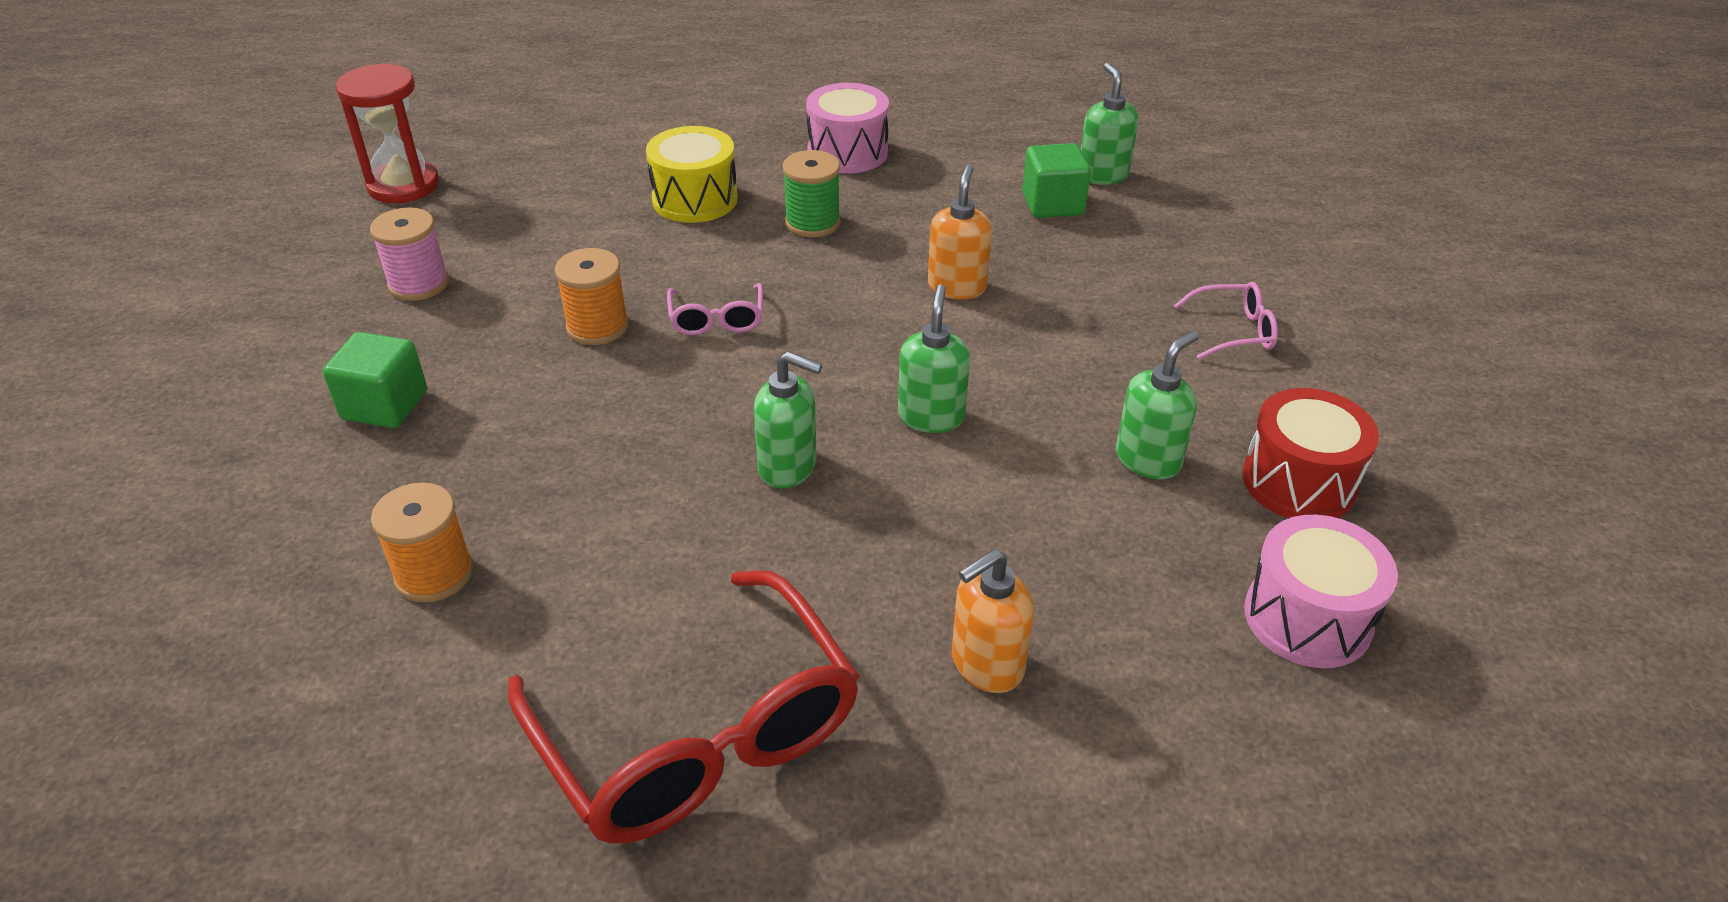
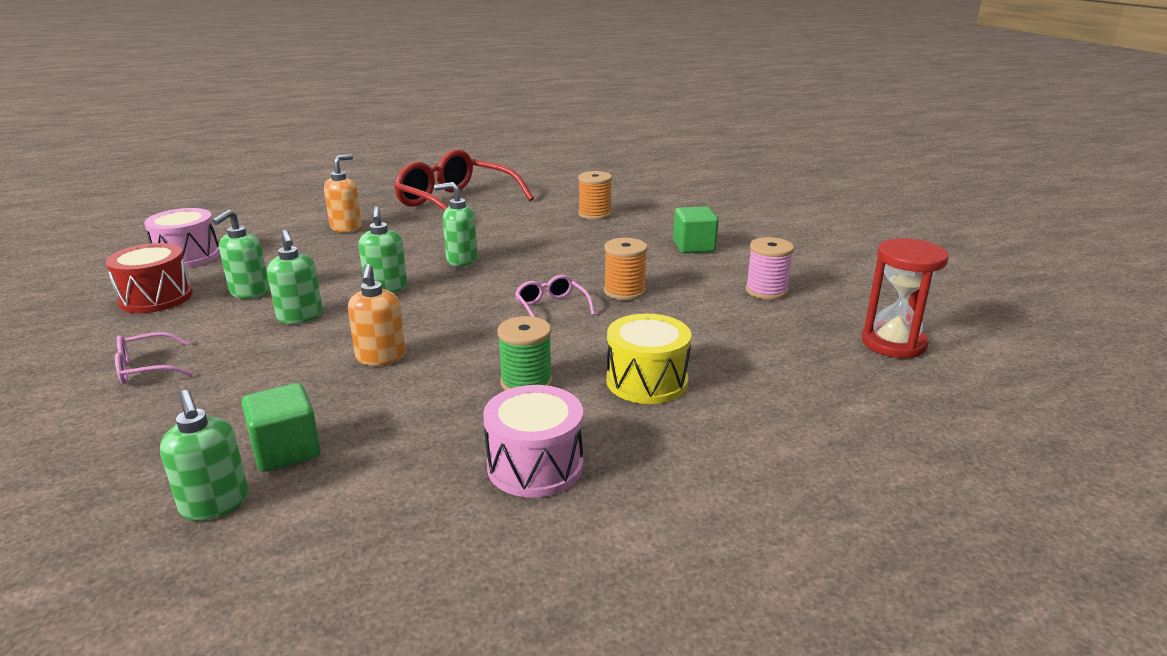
camera: 160 degrees right, 15 degrees down
none -> green soap dispenser [267,230,323,324]

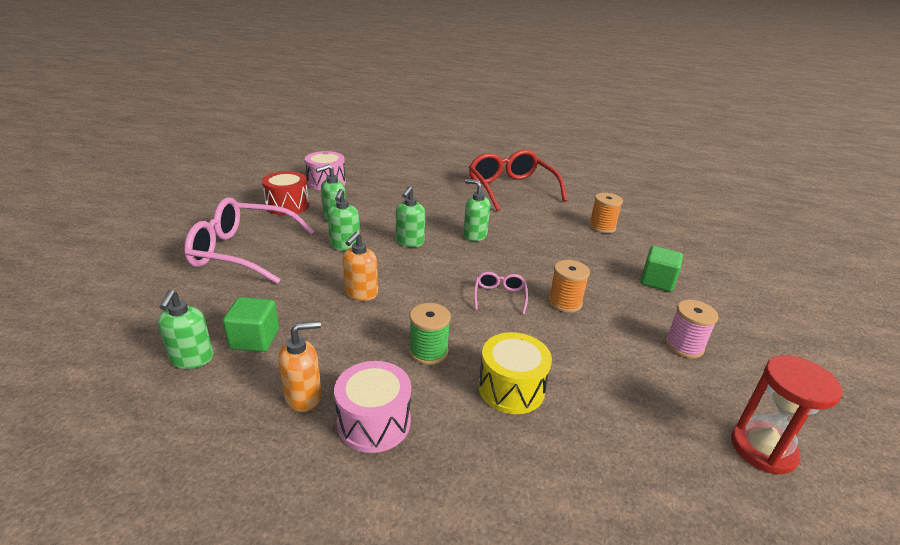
camera: 30 degrees right, 5 degrees up
pink glasses [115,332,192,384] -> pink glasses [184,197,315,284], size x2.26
orange soap dispenser [324,154,362,232] -> orange soap dispenser moved to [278,321,322,412]

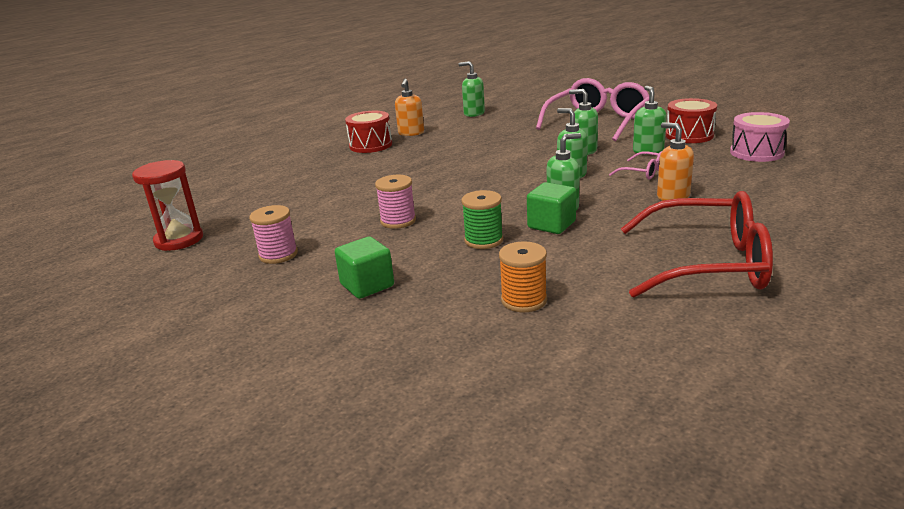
camera: 125 degrees right, 5 degrees down
green cube [223,297,279,352] -> green cube moved to [527,182,576,234]
pink drum [334,361,411,453] -> red drum [345,111,392,153]
orange soap dispenser [343,231,378,301] -> orange soap dispenser moved to [657,122,694,201]
green spool [409,303,451,365] -> green spool moved to [461,190,503,249]
pink glasses [474,272,528,314] -> pink glasses moved to [609,151,662,180]
yellow drum [479,332,552,414] -> none
orange spool [548,260,590,313] -> pink spool [375,175,416,229]

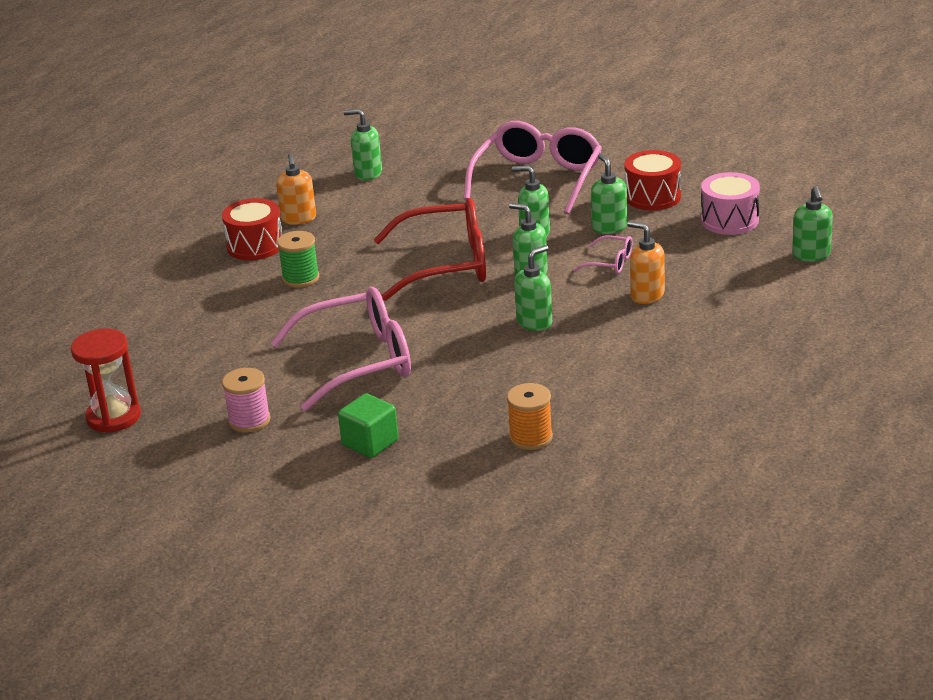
camera: 15 degrees left, 5 degrees up
pink spool [375,175,416,229] -> pink glasses [271,287,411,411]
green spool [461,190,503,249] -> green spool moved to [277,231,319,288]
green cube [527,182,576,234] -> none
red glasses [621,191,773,298] -> red glasses moved to [374,198,486,301]
none -> green soap dispenser [792,186,833,262]

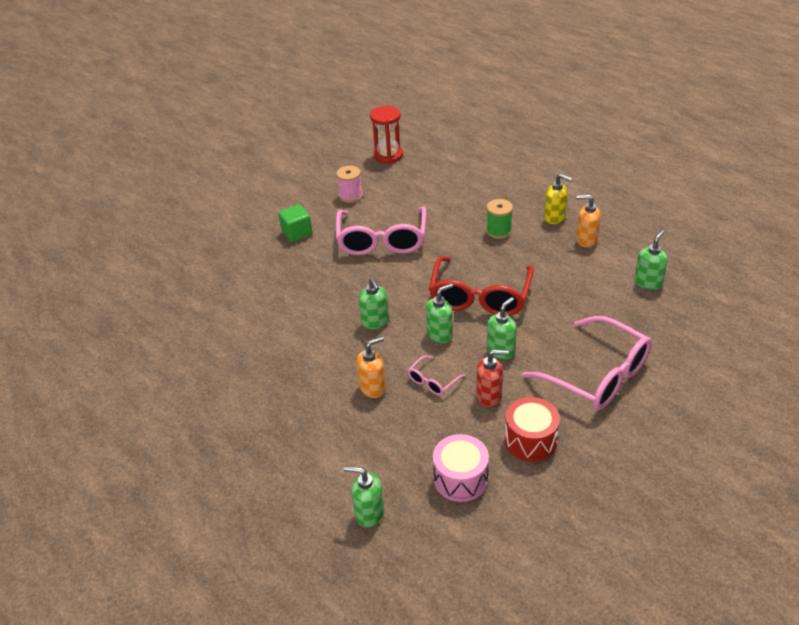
camera: 110 degrees right, 10 degrees up
red drum [222,198,282,260] -> yellow soap dispenser [544,174,573,224]
orange spool [507,383,553,450] -> none
green soap dispenser [591,154,627,234] -> red soap dispenser [476,349,509,407]

